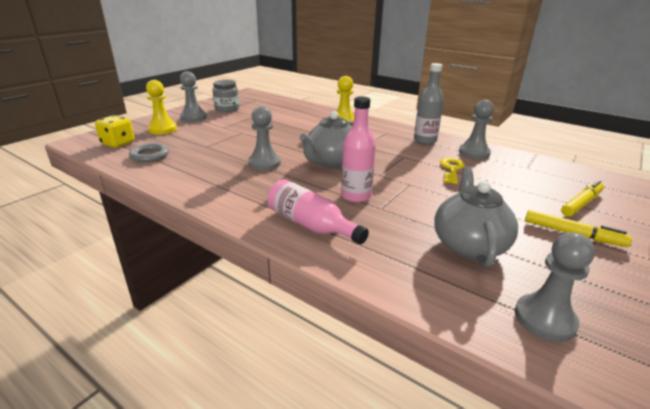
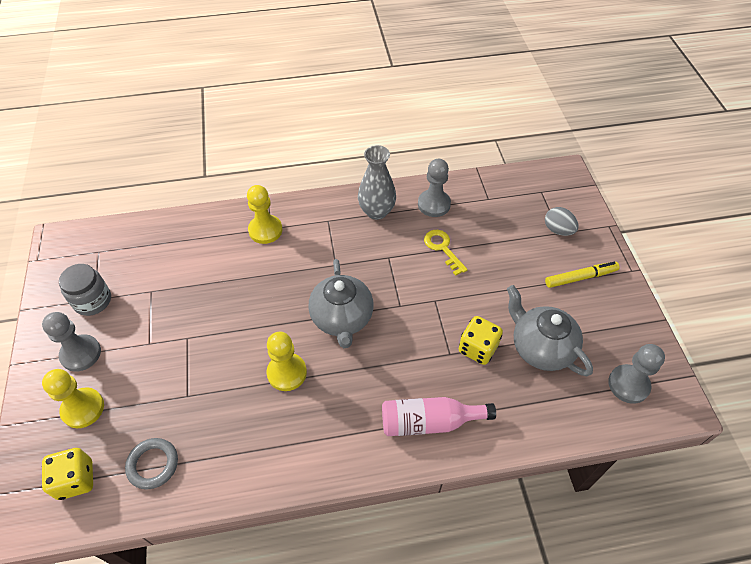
camera: 45 degrees left, 25 degrees up
grey pawn [248,106,281,171] -> yellow pawn [267,332,307,391]
pink bottle [341,96,376,203] -> none
grey bottle [414,63,444,145] -> grey vase [358,145,396,220]
yellow marker [561,181,604,217] -> grey egg [545,207,579,236]
none -> yellow dice [459,316,503,365]

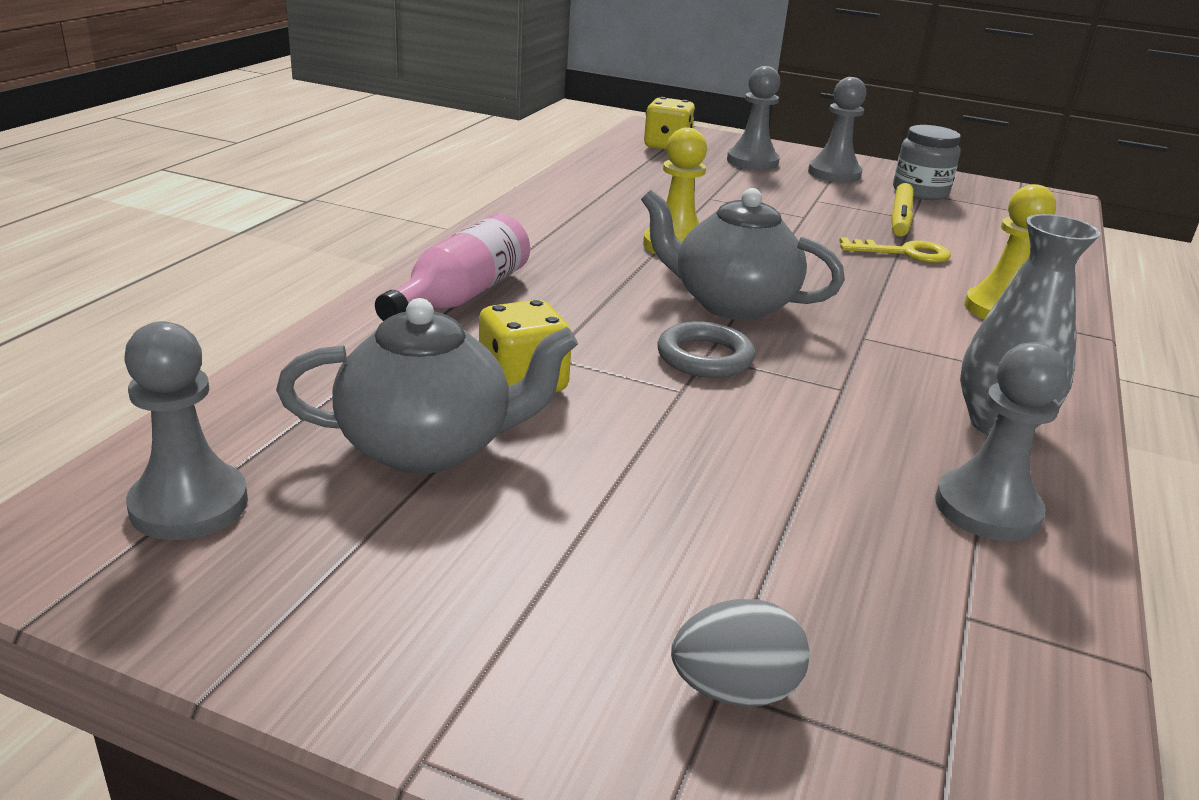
camera: 120 degrees right, 25 degrees down
yellow pawn [42,369,104,428] -> grey pawn [727,66,781,170]
grey ring [125,438,178,489] -> grey ring moved to [657,321,755,378]
yellow key [424,230,468,276] -> yellow key moved to [839,237,951,263]
yellow marker [545,262,619,288] -> yellow marker moved to [891,183,914,236]

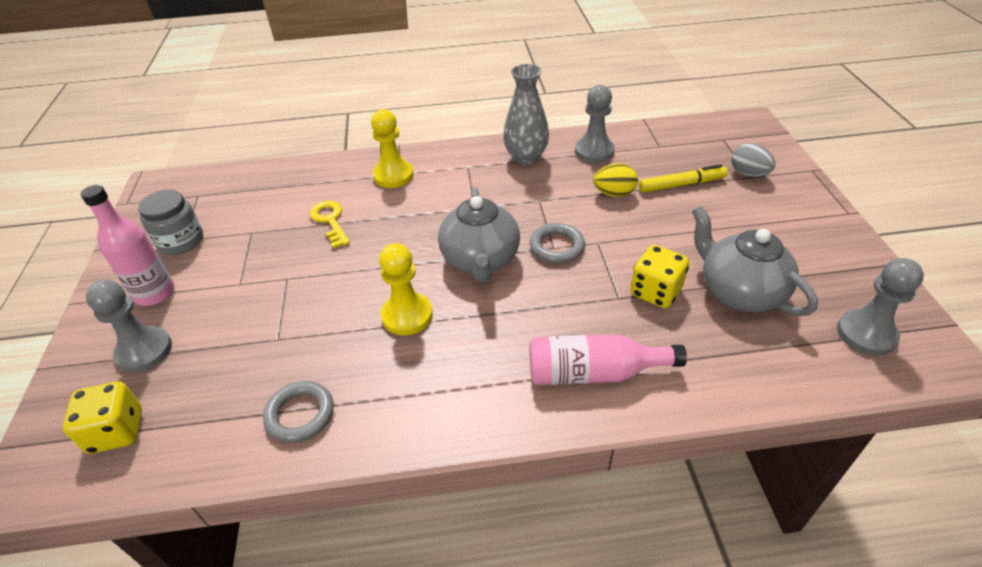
camera: 115 degrees left, 15 degrees up
grey pawn [808,77,866,183] -> pink bottle [81,185,174,306]
yellow marker [891,183,914,236] -> yellow marker moved to [639,164,728,193]
none -> grey ring [263,381,334,443]
none -> yellow egg [593,163,638,197]

